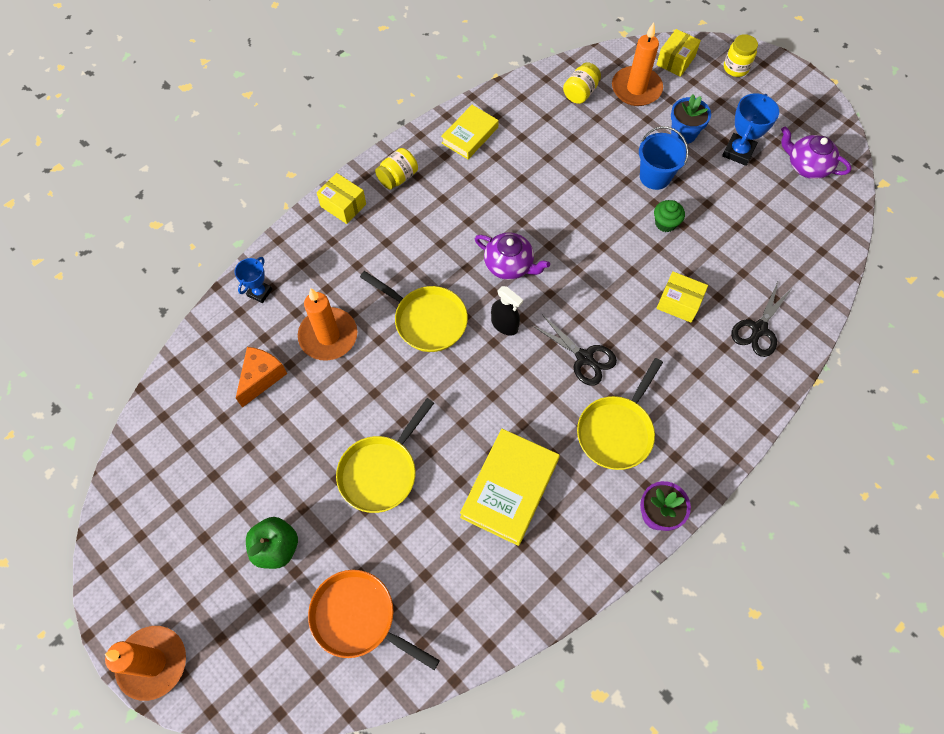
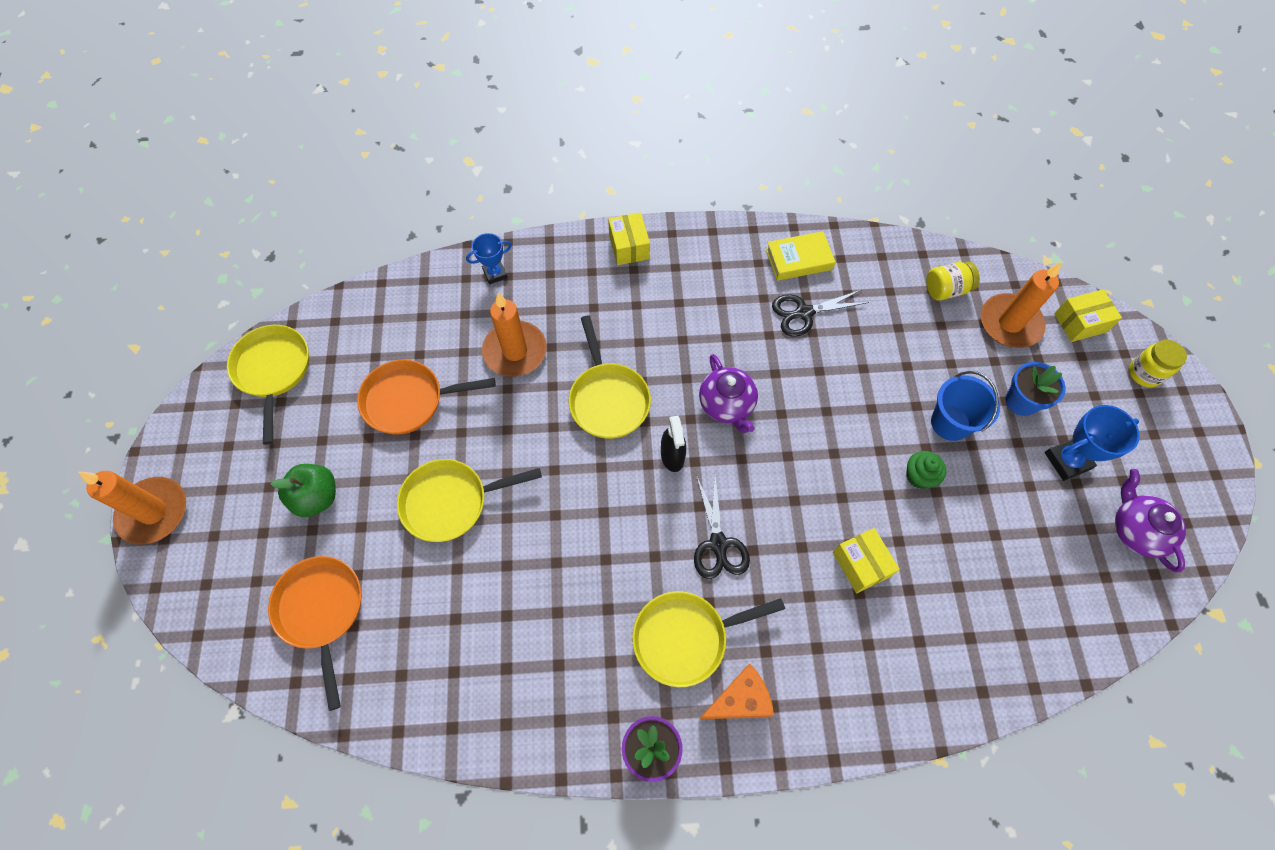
camera: 40 degrees right, 0 degrees up
orange cheese [236,347,287,407] -> orange cheese moved to [699,664,774,719]
yellow jar [375,148,418,190] -> none
yellow book [460,429,560,546] -> none
black scissors [731,282,791,357] -> black scissors moved to [772,290,869,337]
none -> yellow pan [227,325,309,445]
none -> orange pan [357,360,496,435]

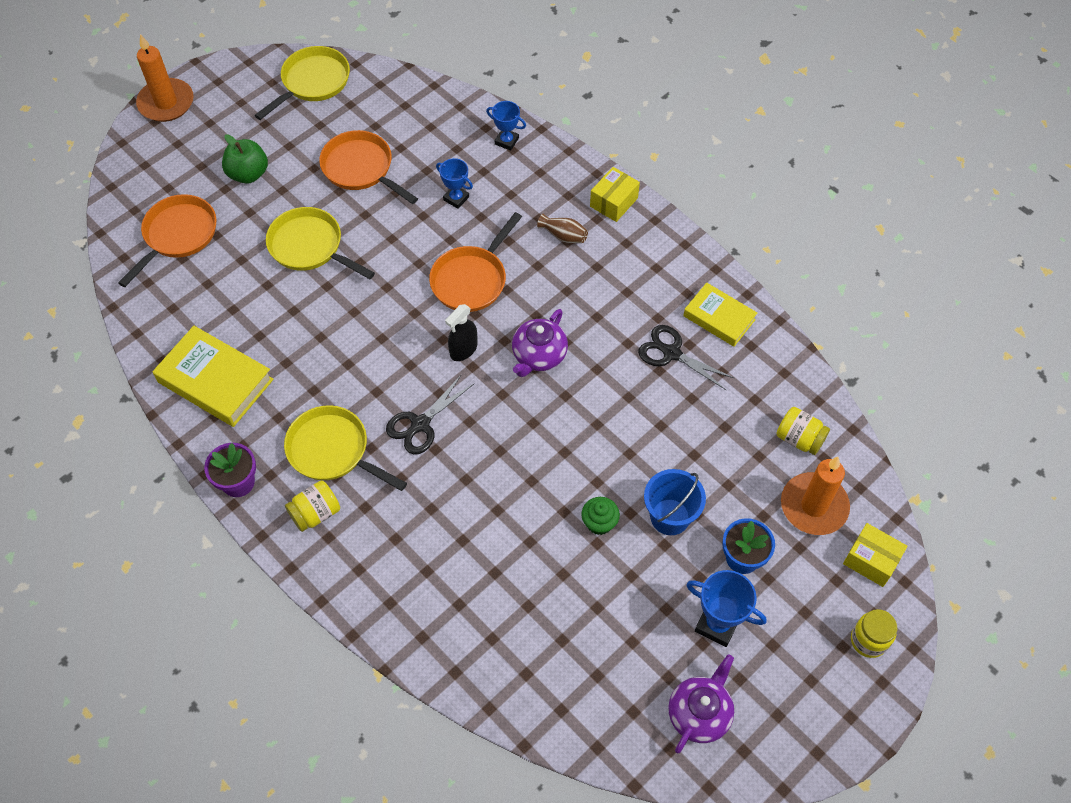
camera: 50 degrees right, 5 degrees down
orange candle [482,293,547,377] -> blue trophy [436,158,473,209]
yellow pan [569,315,651,439] -> orange pan [429,212,522,312]
orange cheese [699,664,774,719] -> yellow jar [285,481,340,532]
yellow box [833,528,900,593] -> none
none -> yellow book [152,326,274,427]
none -> brown vase [537,214,588,244]

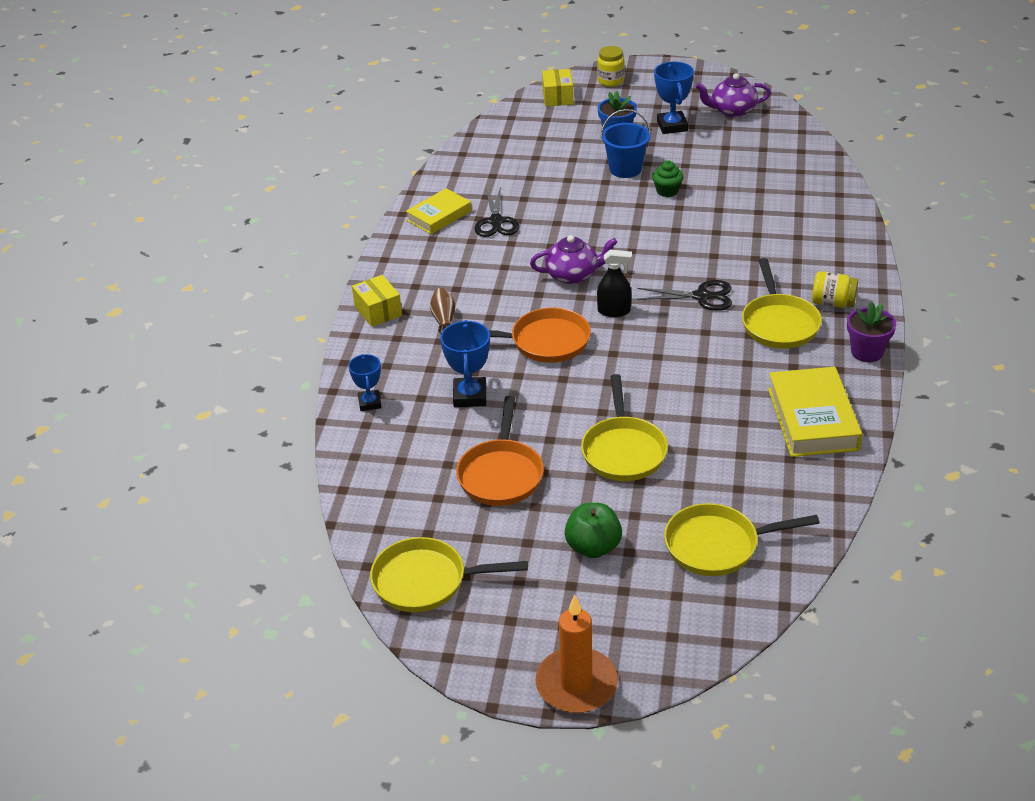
camera: 125 degrees left, 20 degrees down
orange pan [118,194,216,287] -> yellow pan [664,503,819,576]
blue trophy [436,158,473,209] -> blue trophy [440,320,490,407], size x1.53
yellow box [590,167,640,222] -> yellow box turned 60 degrees clockwise [352,275,402,327]
yellow book [683,283,757,347] -> yellow book turned 45 degrees clockwise [406,188,471,234]
yellow jar [776,407,830,455] -> none
orange candle [781,456,850,535] -> none

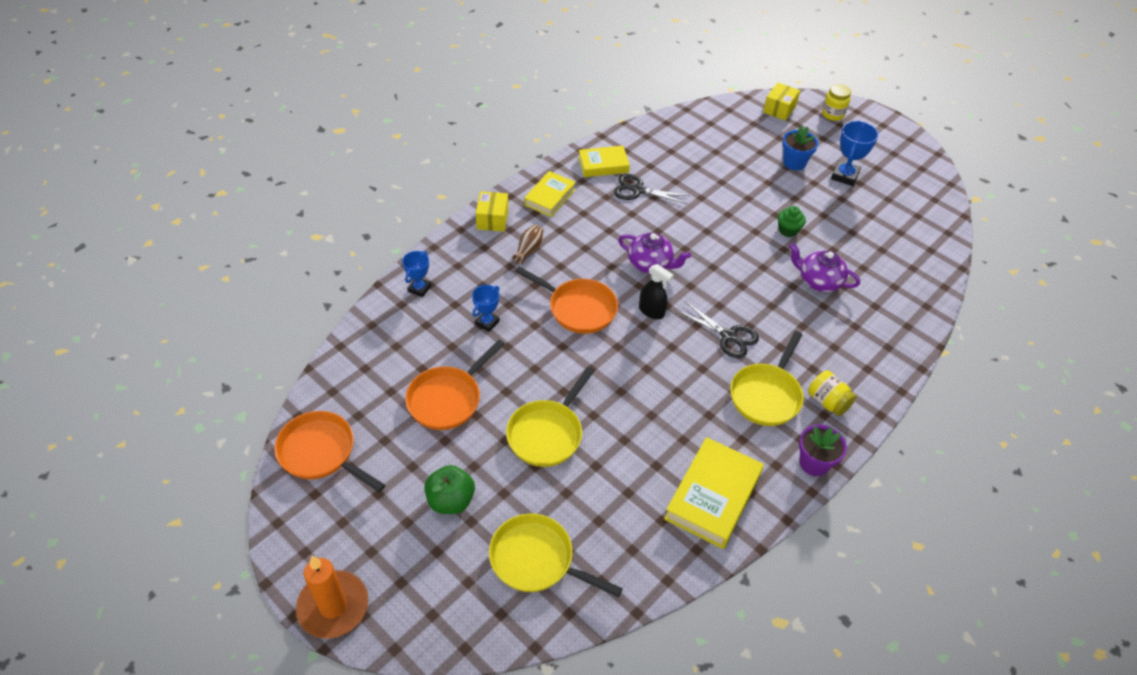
camera: 30 degrees right, 10 degrees up
yellow pan [370,537,528,612] -> orange pan [274,411,385,492]
blue trophy [440,320,490,407] -> blue trophy [472,285,500,332], size x0.65
black scissors [474,186,519,237] -> black scissors turned 75 degrees clockwise [613,174,690,204]
blue bucket [601,109,651,178] -> none
purple teapot [695,73,771,117] -> purple teapot moved to [789,243,860,292]
none -> yellow book [524,171,576,217]

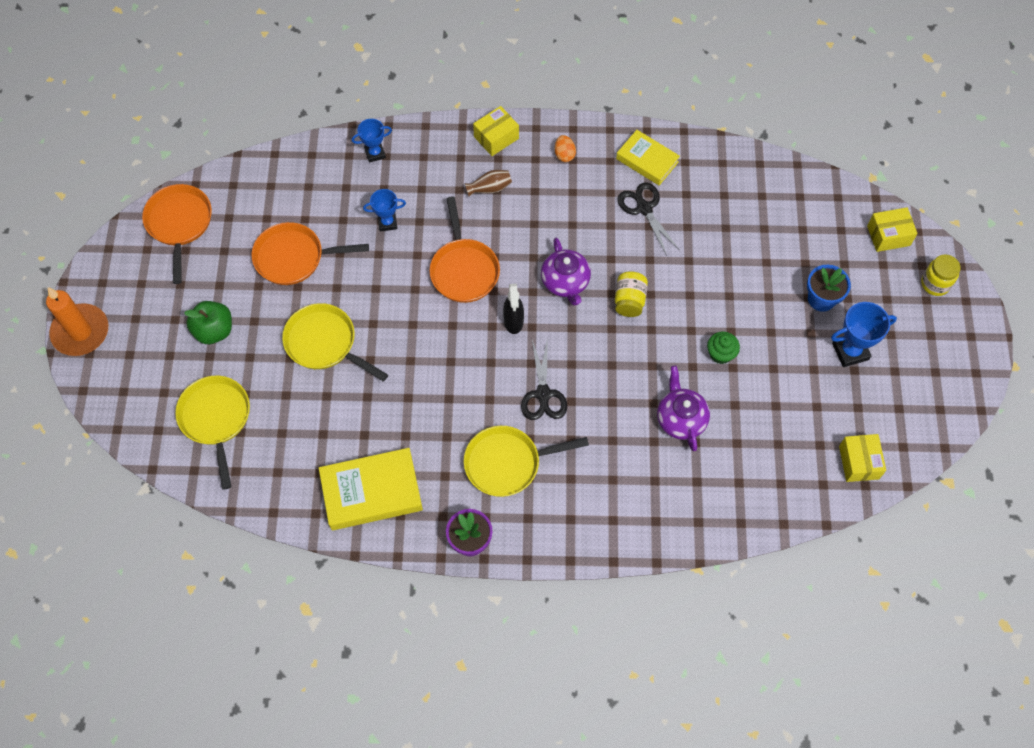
camera: 50 degrees right, 15 degrees up
yellow pan [506,367,595,467] -> yellow pan turned 45 degrees clockwise [282,303,388,382]
yellow book [524,171,576,217] -> orange egg [555,135,576,162]
yellow jar [808,370,857,416] -> yellow jar moved to [615,271,648,317]
none -> yellow box [839,434,886,482]

